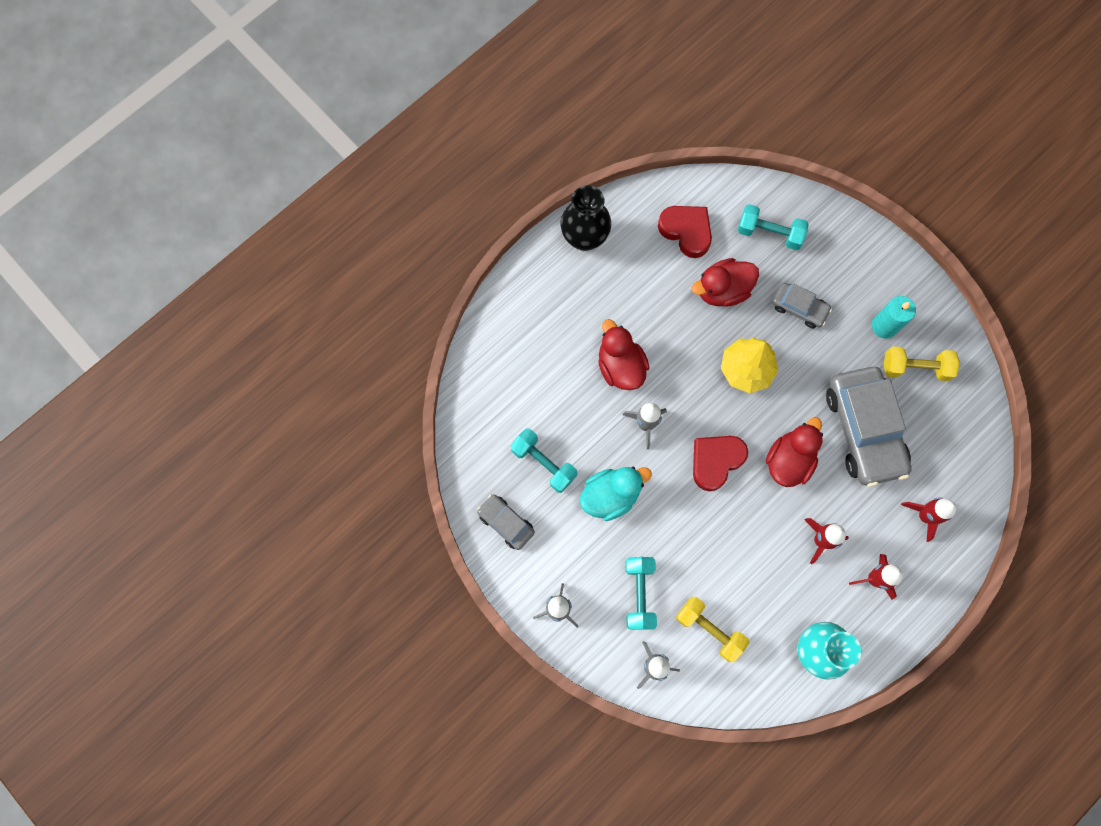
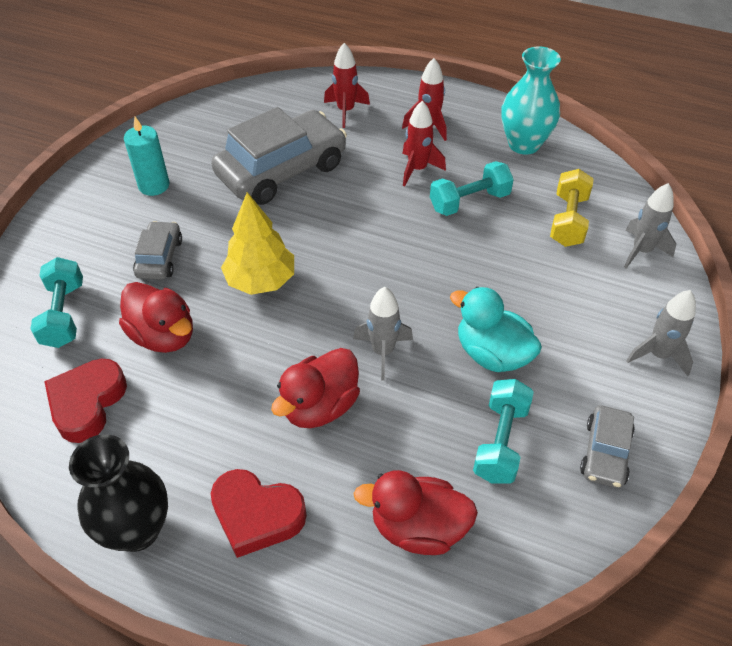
camera: 115 degrees left, 25 degrees down
turquoise dumbbell [625,557,657,630] -> turquoise dumbbell moved to [430,161,514,216]
red heart [693,436,748,491] -> red heart moved to [210,469,307,558]
red duck [766,417,823,487] -> red duck moved to [353,470,478,555]
yellow dumbbell [884,346,960,381] -> none

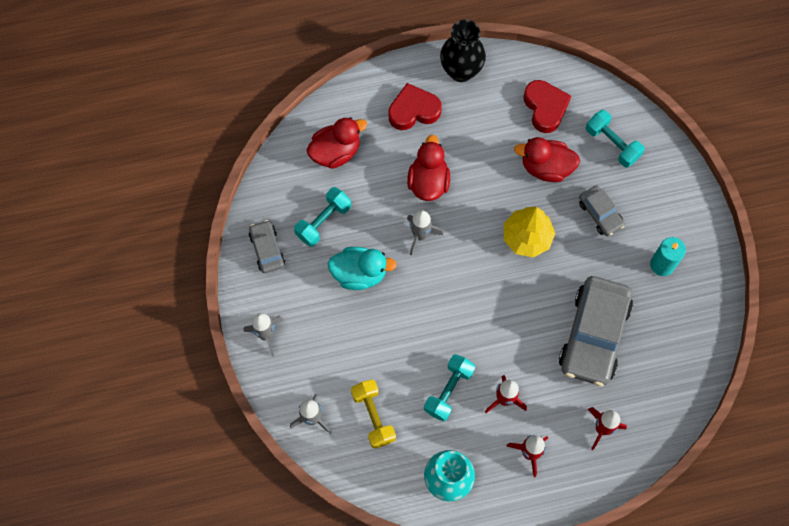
camera: 145 degrees right, 20 degrees up
turquoise dumbbell [473,379,534,484] -> turquoise dumbbell turned 60 degrees clockwise [294,187,351,247]

